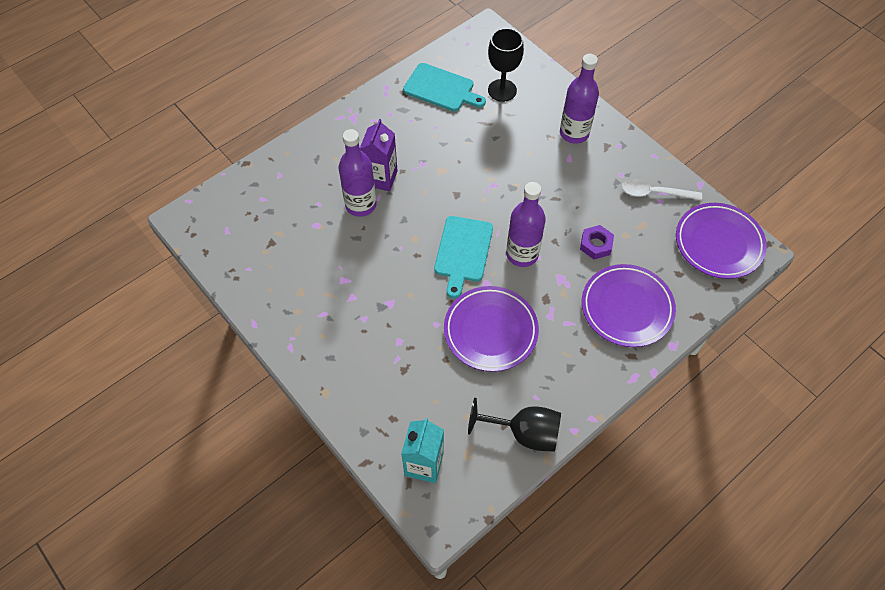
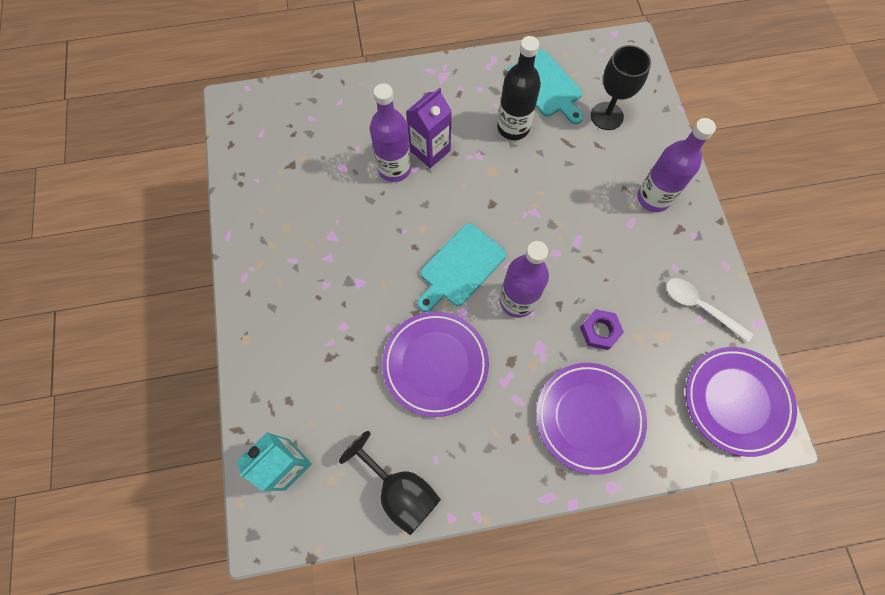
camera: 30 degrees right, 10 degrees up
none -> black bottle [497,36,541,140]

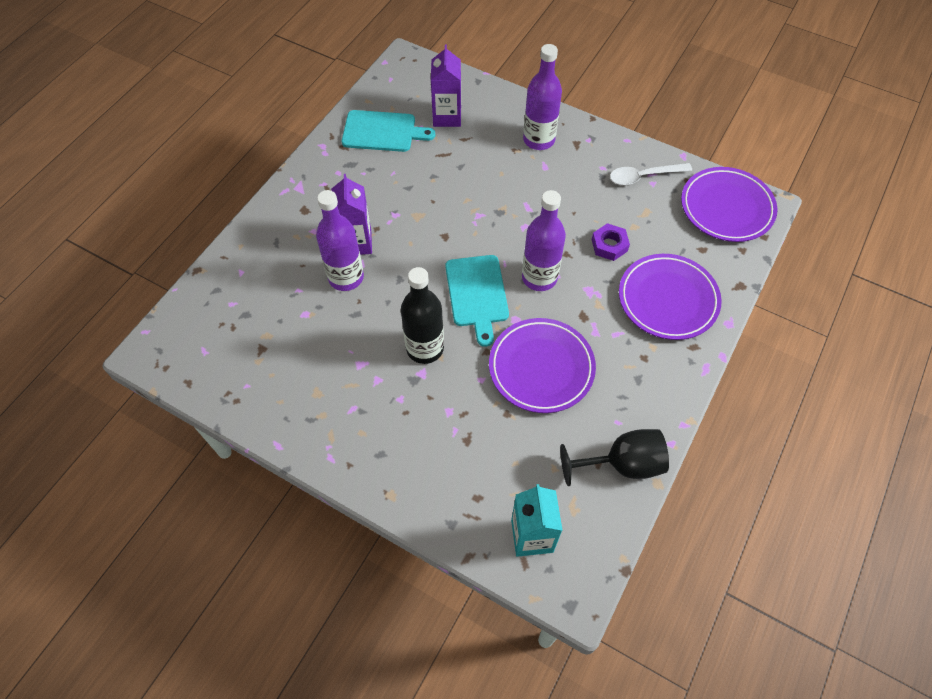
camera: 50 degrees left, 10 degrees down
black bottle [497,36,541,140] -> black bottle moved to [401,267,444,364]
black goblet [591,45,651,130] -> purple carton [431,44,461,127]

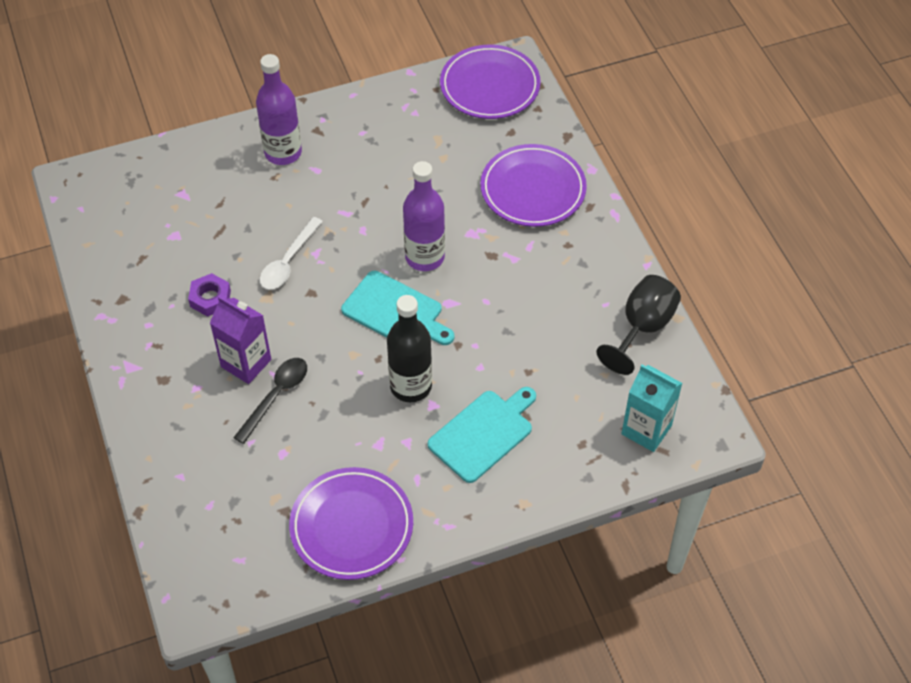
camera: 50 degrees left, 5 degrees down
purple bottle [316,190,364,291] -> black spoon [233,358,307,444]
turquoise cutting board [342,110,435,152] -> turquoise cutting board moved to [428,387,536,483]
purple carton [431,44,461,127] -> none
purple plate [489,318,596,413] -> purple plate moved to [289,467,413,580]
purple nut [592,223,630,261] -> purple nut moved to [188,273,231,317]
white spoon [610,163,692,185] -> white spoon moved to [260,217,323,289]

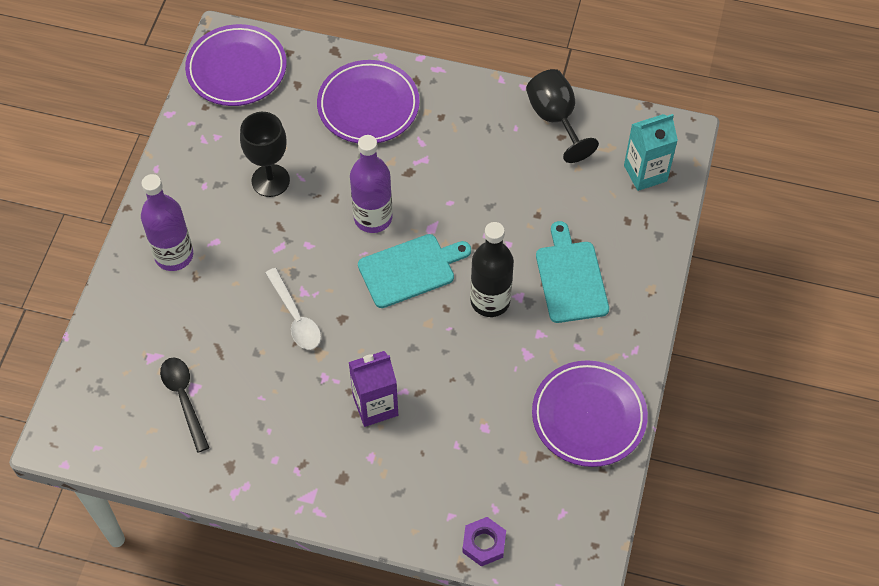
camera: 55 degrees left, 5 degrees up
purple nut [188,273,231,317] -> purple nut moved to [462,517,506,567]
black spoon [233,358,307,444] -> black spoon moved to [160,357,210,453]
none -> black goblet [240,112,290,197]

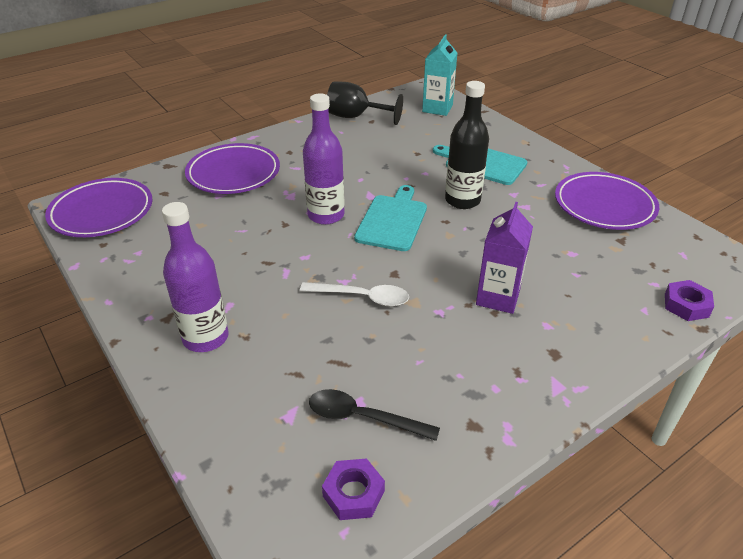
camera: 50 degrees left, 20 degrees down
black goblet [240,112,290,197] -> none
none -> purple nut [322,458,385,520]

